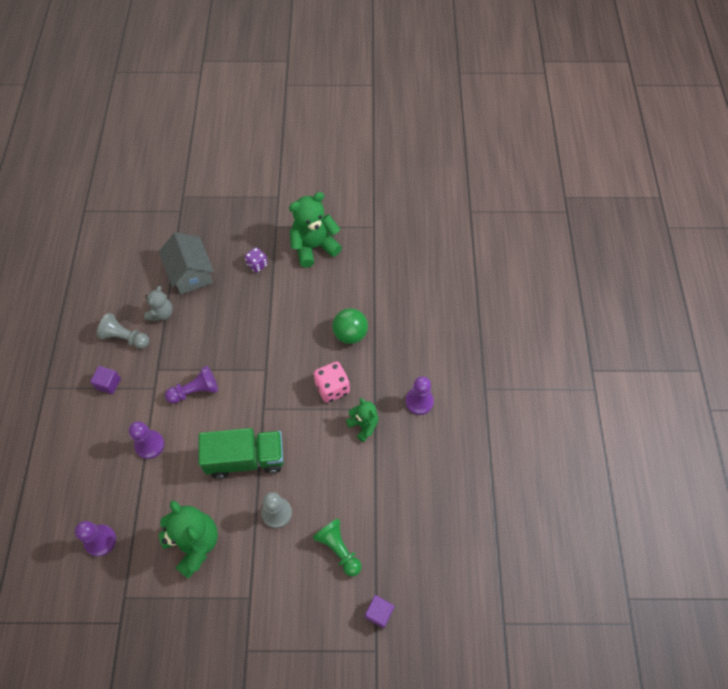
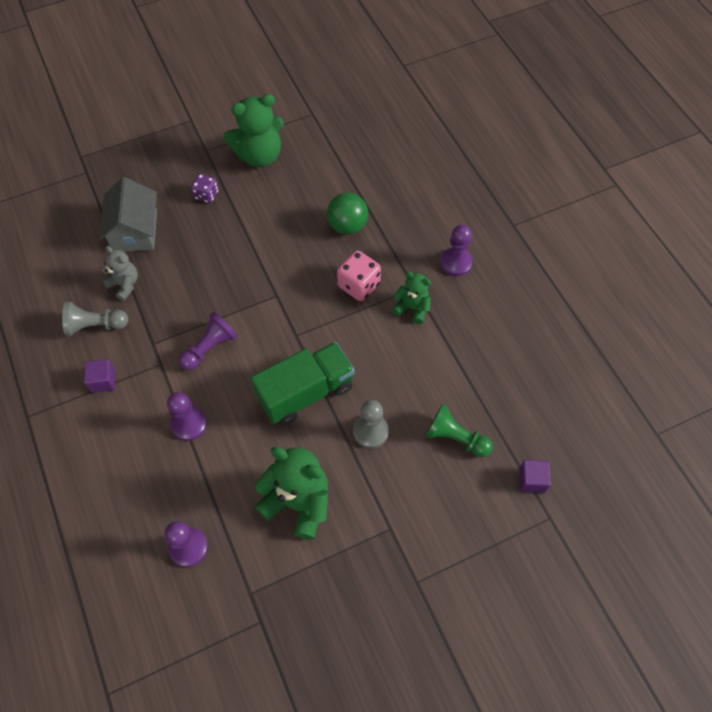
camera: 25 degrees left, 0 degrees up
grey teddy bear [144,286,173,321] -> grey teddy bear turned 45 degrees counterclockwise [102,246,138,301]
grey house [159,232,214,294] -> grey house turned 45 degrees clockwise [99,177,157,252]
green teddy bear [289,192,342,268] -> green teddy bear turned 150 degrees counterclockwise [223,94,284,167]

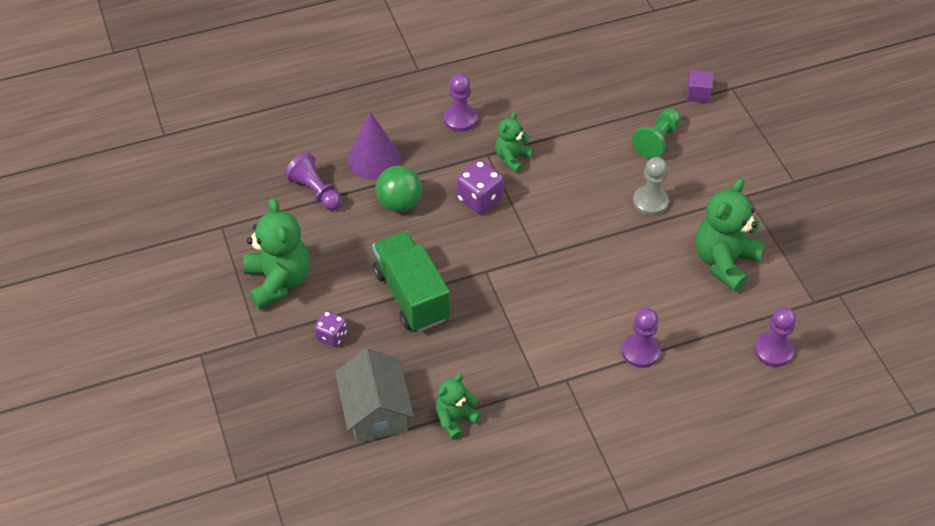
camera: 85 degrees left, 10 degrees down
grey pawn [62,302,129,336] -> none
purple cube [84,359,115,393] -> none
grey house [99,177,157,252] -> grey house turned 75 degrees clockwise [335,348,414,442]
grey teddy bear [102,246,138,301] -> green teddy bear [436,374,481,440]
purple pawn [179,312,238,370] -> purple pawn moved to [284,152,342,210]
green truck [251,342,355,425] -> green truck moved to [373,231,450,332]
pink dice [337,250,381,301] -> purple dice [457,160,504,214]
none -> purple cone [348,111,400,180]

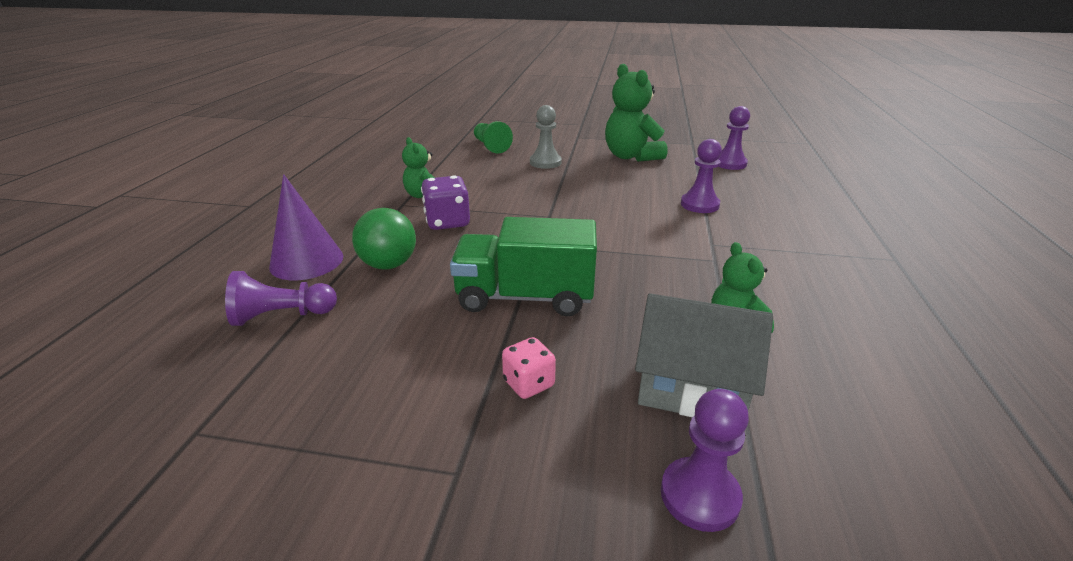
camera: 60 degrees left, 20 degrees down
green teddy bear [243,198,310,309] -> none
purple dice [314,310,347,347] -> pink dice [502,337,556,399]
purple pawn [444,74,477,132] -> purple pawn moved to [661,389,749,532]
purple cube [686,70,713,103] -> none

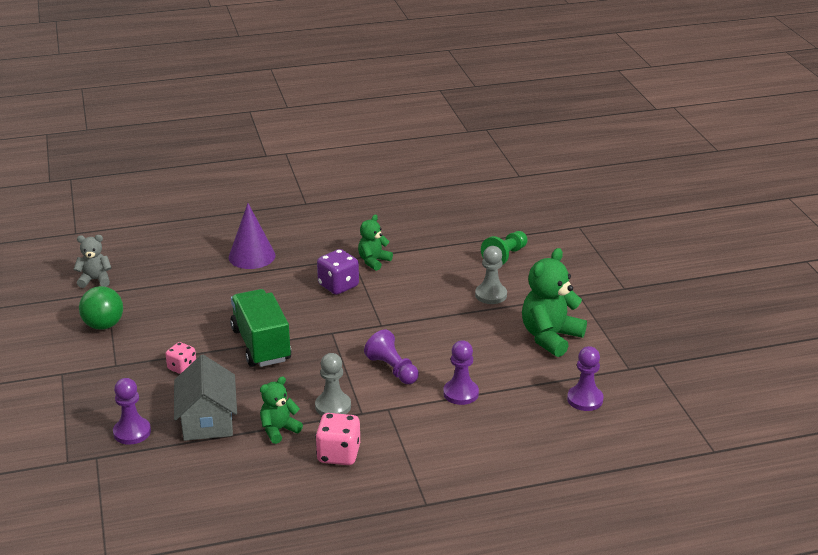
camera: 65 degrees right, 0 degrees up
purple pawn [225,271,337,326] -> purple pawn moved to [364,330,419,384]
green ball [352,208,416,270] -> green ball moved to [79,286,123,330]
none -> grey teddy bear [74,235,111,288]
none -> grey pawn [315,353,351,416]
none -> pink dice [315,413,360,465]

